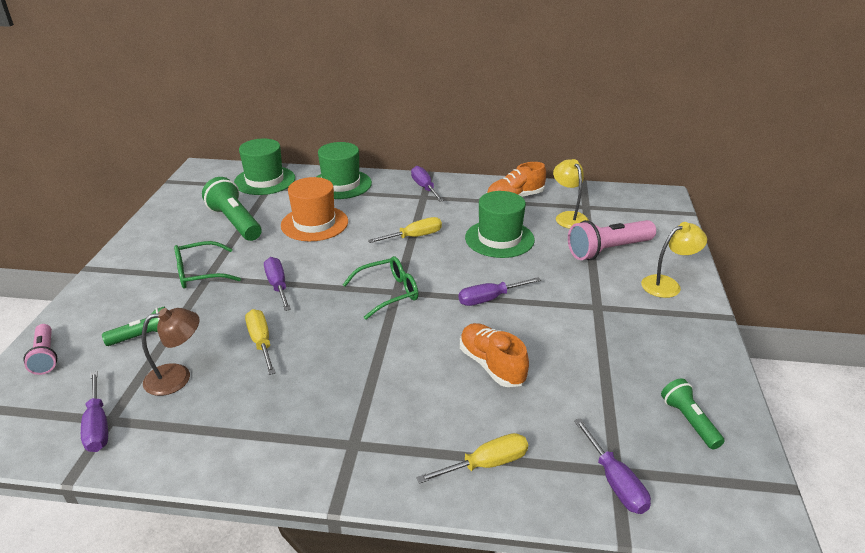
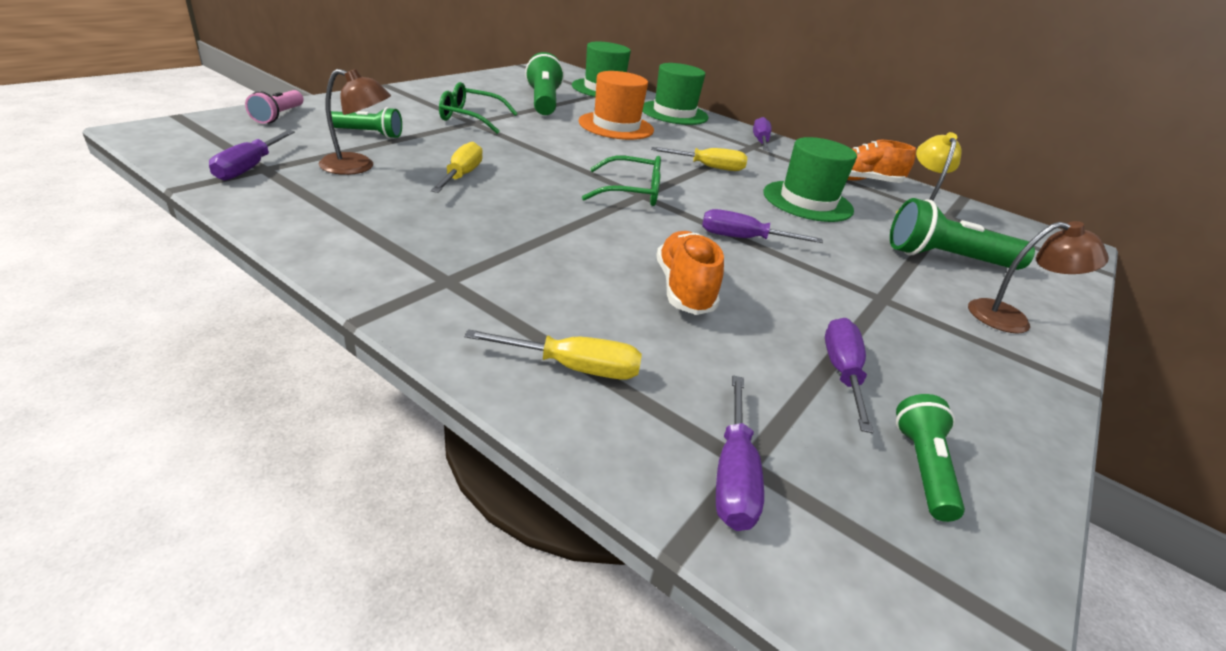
camera: 25 degrees right, 0 degrees up
purple screwdriver [264,257,291,311] -> purple screwdriver moved to [825,318,874,433]
pink flashlight [568,220,656,260] -> green flashlight [890,198,1035,270]
yellow lamp [641,222,707,298] -> brown lamp [968,221,1109,334]

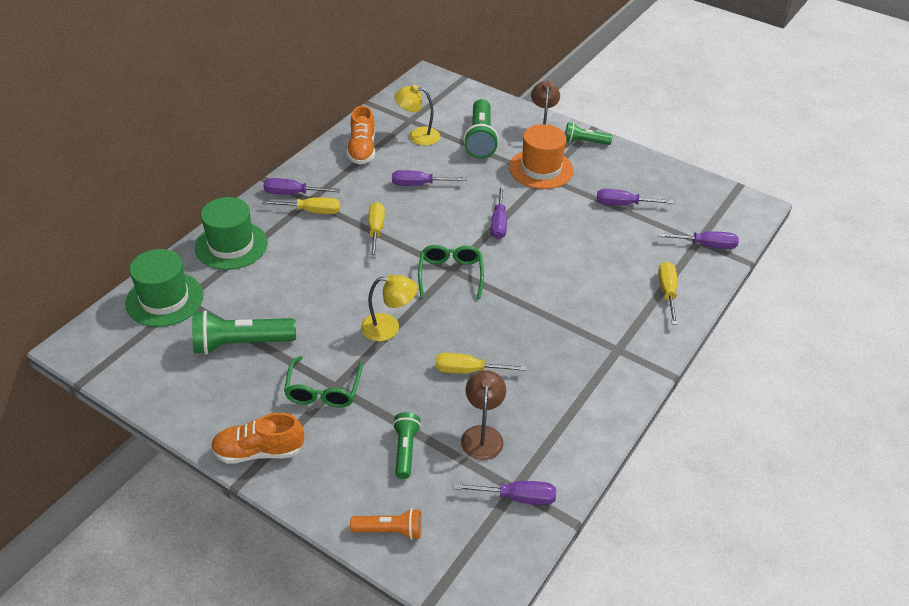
camera: 90 degrees left, 10 degrees up
pink flashlight [245,90,304,123] -> orange flashlight [350,508,422,540]
orange hat [579,71,654,140] -> orange hat moved to [509,124,574,189]
orange shoe [656,231,724,315] -> orange shoe moved to [211,413,304,464]
green hat [764,137,857,222] -> purple screwdriver [392,170,467,186]
green flashlight [896,394,965,522] -> green flashlight moved to [565,122,613,145]
none -> yellow screwdriver [262,197,340,214]
none -> yellow lamp [361,274,418,341]

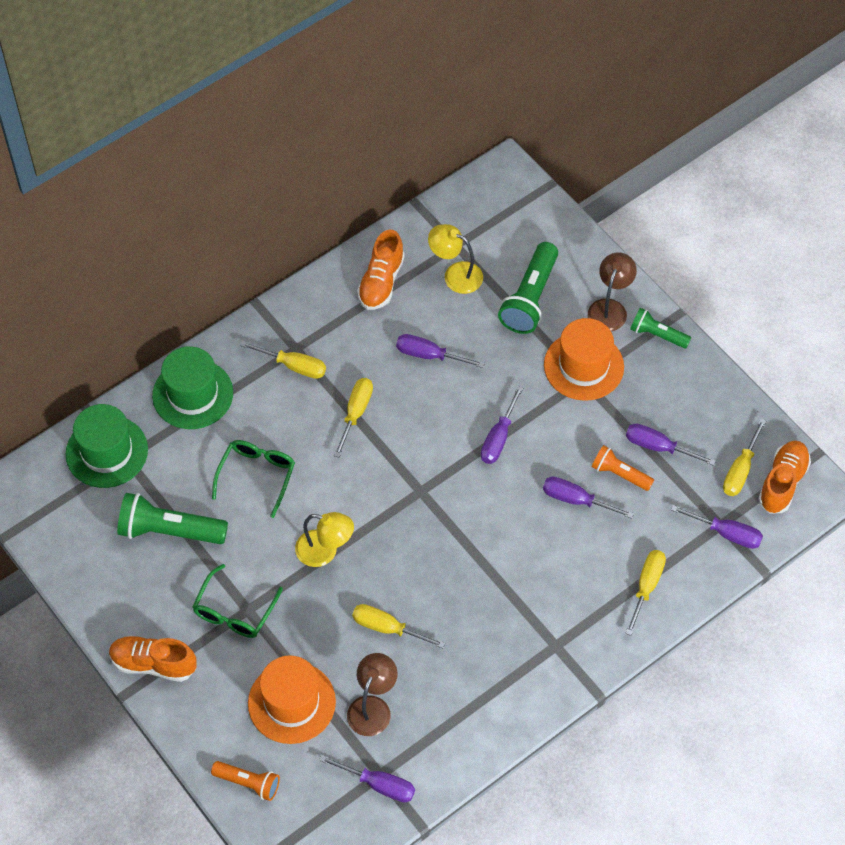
camera: 20 degrees right, 15 degrees up
purple screwdriver [263,178,340,195] -> purple screwdriver moved to [543,477,634,519]
green flashlight [393,412,421,479] -> orange hat [248,655,336,744]
green glasses [418,245,484,299] -> green glasses moved to [212,440,295,518]
none -> orange flashlight [592,445,654,491]
none -> yellow screwdriver [723,418,766,496]
none -> orange shoe [758,441,811,513]

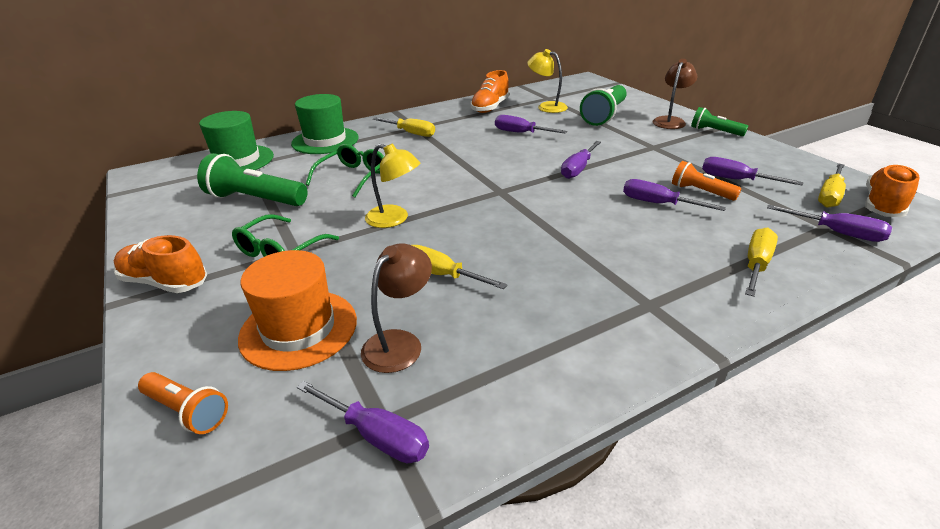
camera: 10 degrees right, 25 degrees down
yellow screwdriver [334,378,373,458] -> none
orange hat [544,318,624,401] -> none

